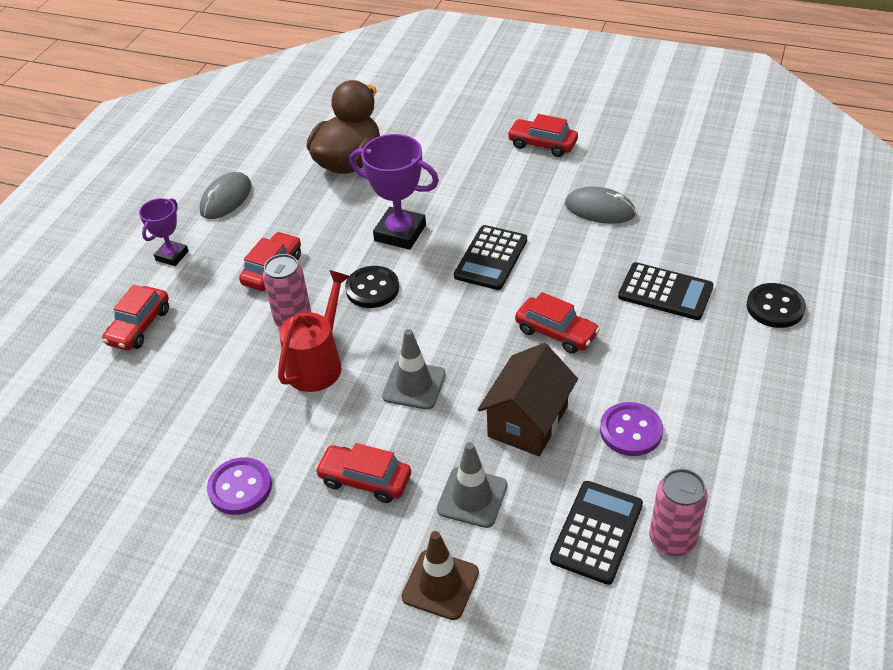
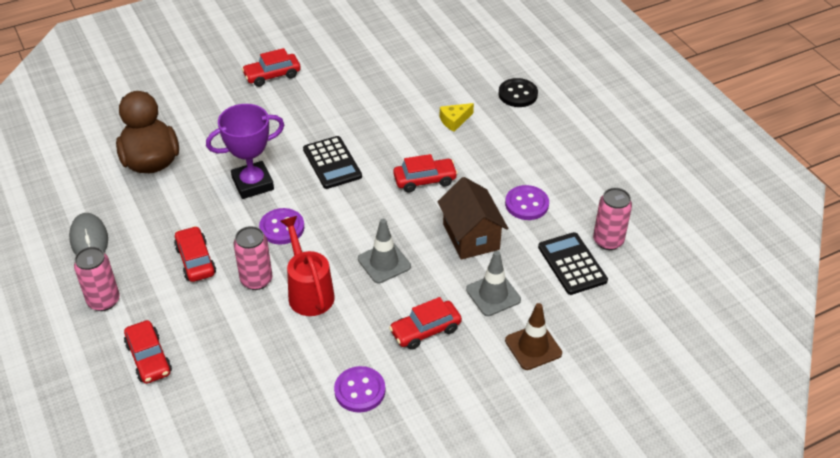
camera: 50 degrees left, 0 degrees up
purple trophy [139,198,189,266] -> pink can [74,247,120,311]
black button [345,266,399,308] -> purple button [259,208,304,244]
grey mouse [565,186,636,224] -> none
black calculator [618,262,714,320] -> yellow cheese [440,103,474,132]

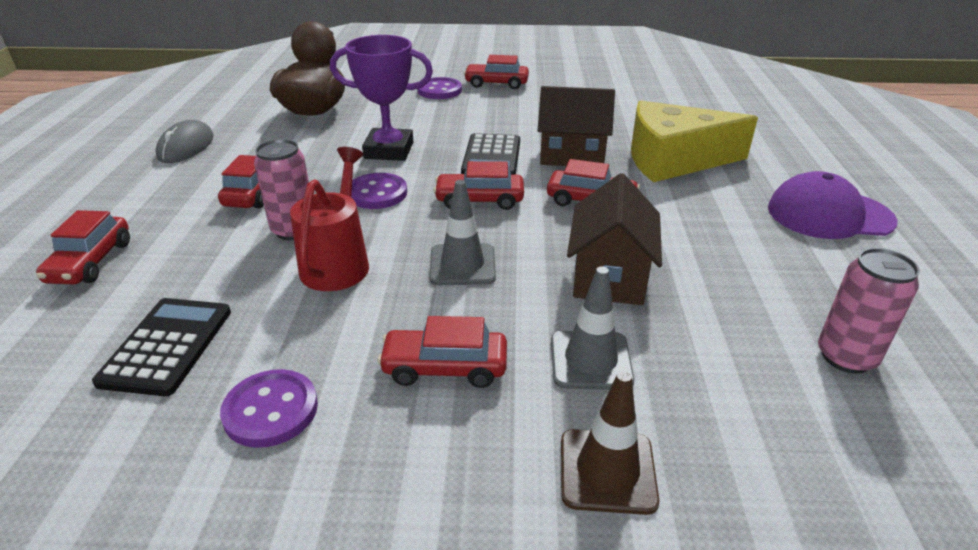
camera: 30 degrees right, 10 degrees down
pink can [74,247,120,311] -> none
yellow cheese [440,103,474,132] -> yellow cheese [631,101,758,182], size x2.45
black button [498,78,538,107] -> none
purple button [505,185,549,220] -> purple button moved to [417,77,462,99]
black calculator [538,232,608,295] -> black calculator moved to [92,298,231,396]
none -> red car [433,161,524,210]
none -> brown house [538,86,615,166]
none -> purple cap [768,171,897,239]

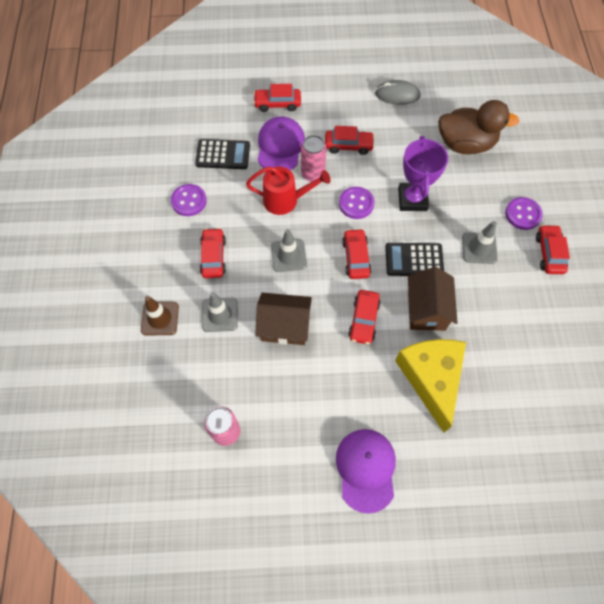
camera: 85 degrees right, 30 degrees up
none -> purple cap [257,116,305,170]
none -> grey traffic cone [462,221,498,264]

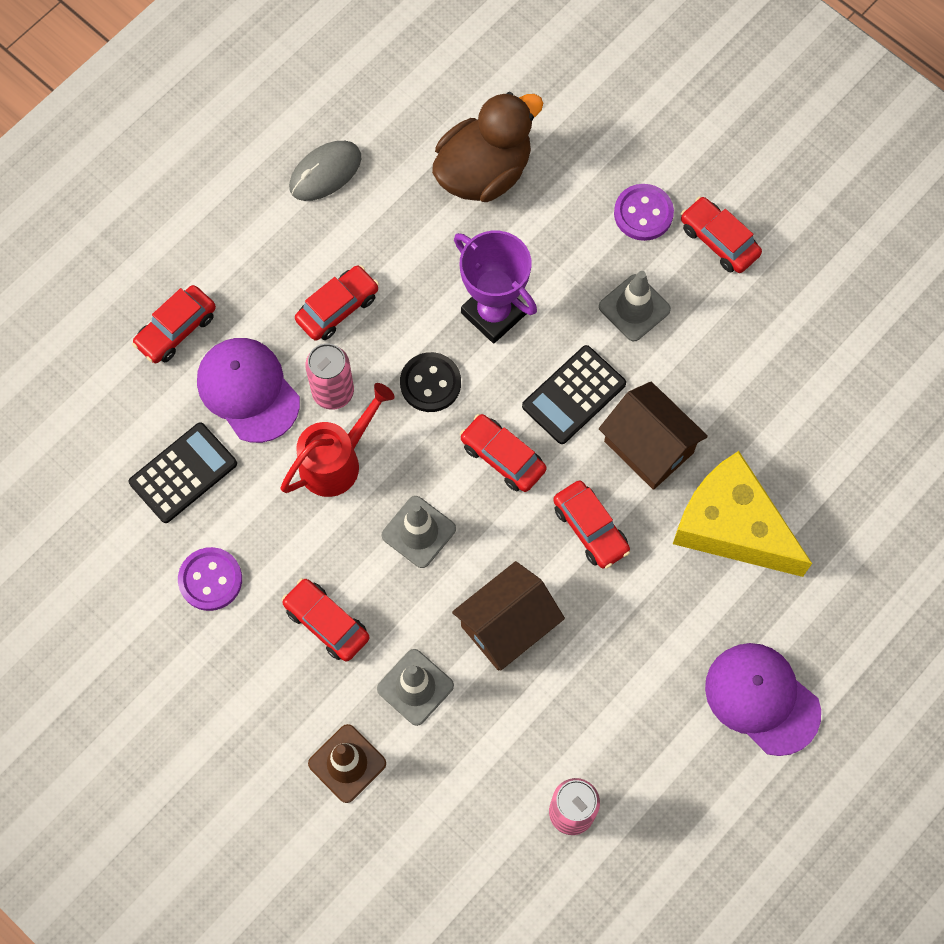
camera: 45 degrees left, 5 degrees up
purple button [339,187,374,219] -> black button [400,352,461,412]

